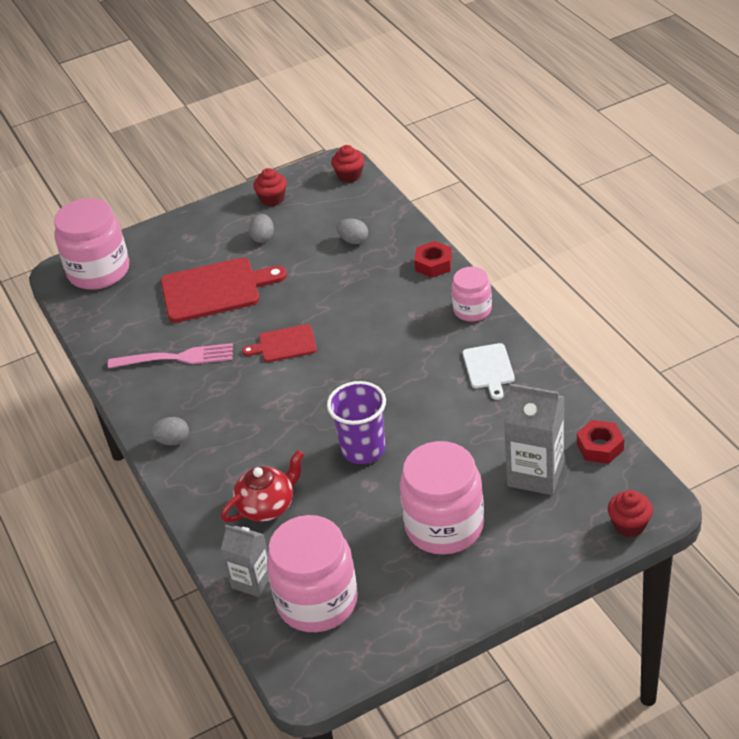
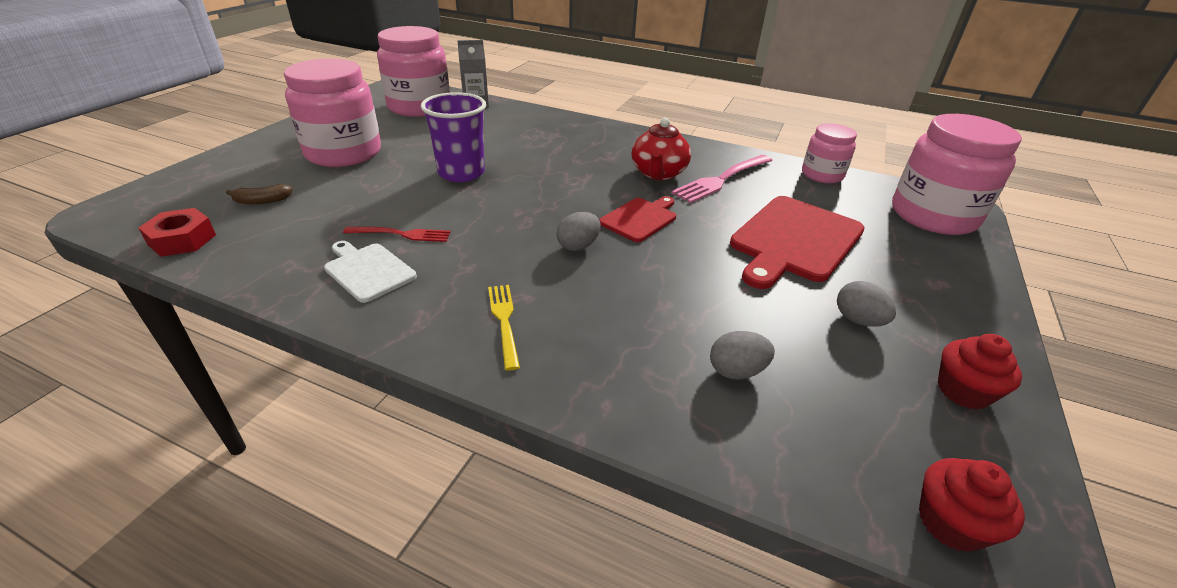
camera: 135 degrees right, 5 degrees down
grey egg [150,417,189,445] -> grey egg moved to [556,212,601,251]
red teapot [221,450,304,522] -> red teapot moved to [632,118,691,180]
red nut [414,241,452,278] -> none
pink jar [451,267,492,322] -> pink jar moved to [802,123,857,183]
grey carton [504,384,564,495] -> brown banana [226,184,293,204]
red cupcake [608,490,653,537] -> none
none -> red fork [343,227,450,242]
none -> yellow fork [488,285,520,371]

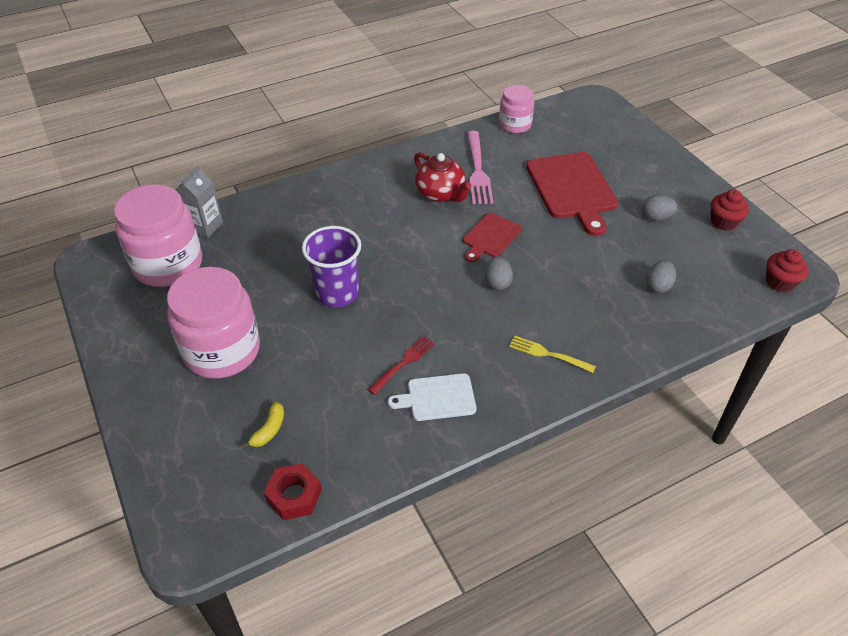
camera: 50 degrees left, 10 degrees up
brown banana [226,184,293,204] -> yellow banana [242,402,284,448]
red cutting board [599,196,676,242] -> red cutting board turned 135 degrees counterclockwise [463,213,522,262]
pink jar [892,114,1022,235] -> none

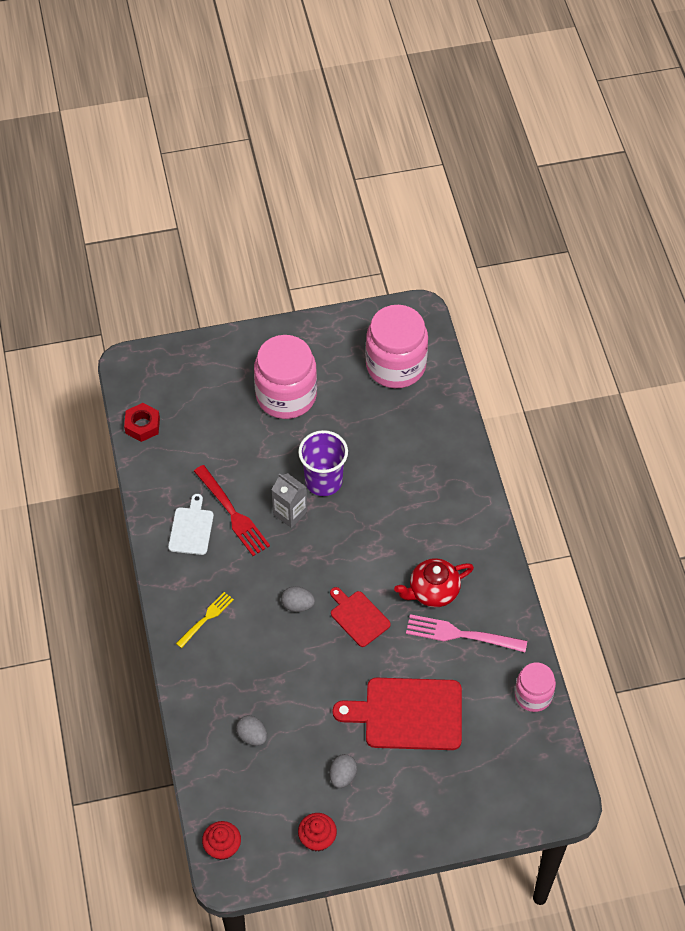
camera: 105 degrees right, 10 degrees up
grey carton [175,166,223,238] -> grey carton moved to [271,473,307,528]
yellow banana [242,402,284,448] -> none
red fork [367,336,435,395] -> red fork [194,465,270,556], size x1.62

